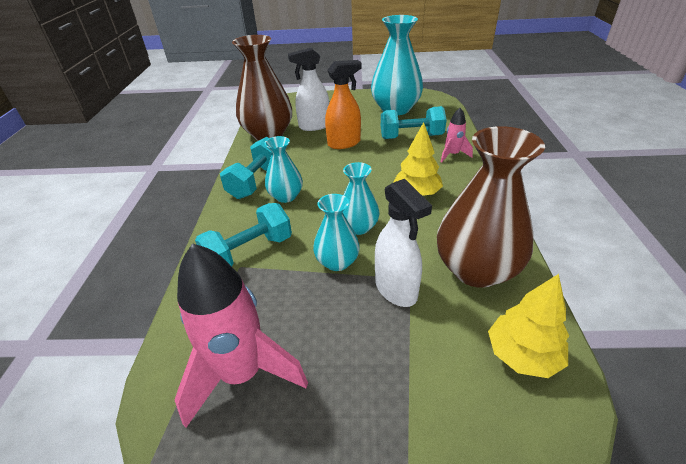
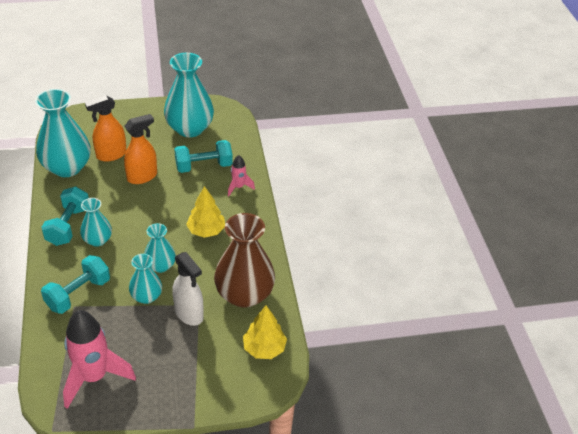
camera: 15 degrees left, 5 degrees up
brown vase [232,35,292,141] -> turquoise vase [35,89,91,177]
white spray bottle [288,48,330,131] -> orange spray bottle [85,95,127,162]

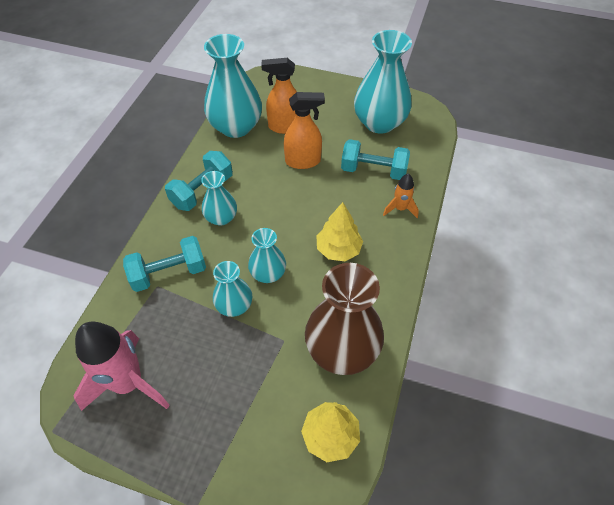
camera: 30 degrees right, 10 degrees up
white spray bottle [173,252,204,326] -> none
pink rocket [228,155,255,196] -> orange rocket [383,173,419,218]

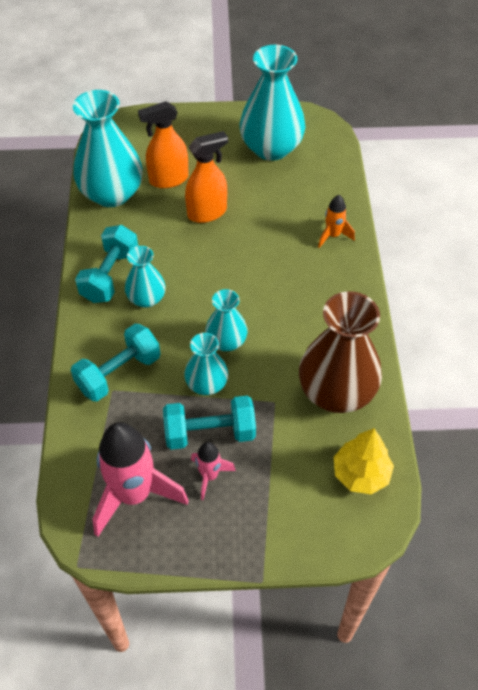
camera: 20 degrees left, 0 degrees up
yellow tree [317,202,363,261] -> none
turquoise dumbbell [341,139,410,180] -> turquoise dumbbell moved to [163,396,256,450]
none -> pink rocket [191,442,236,500]

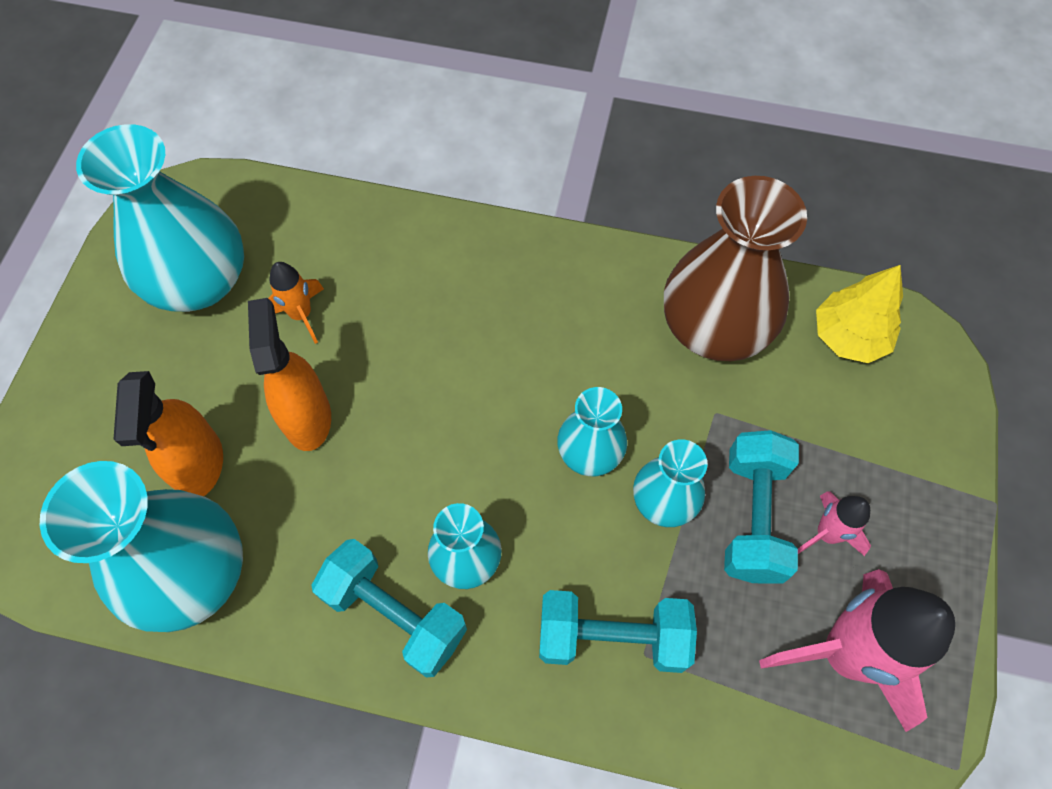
camera: 75 degrees left, 10 degrees up
turquoise dumbbell [71,324,160,401] -> turquoise dumbbell turned 60 degrees counterclockwise [539,590,697,673]
orange rocket [318,195,355,248] -> orange rocket moved to [268,262,324,344]

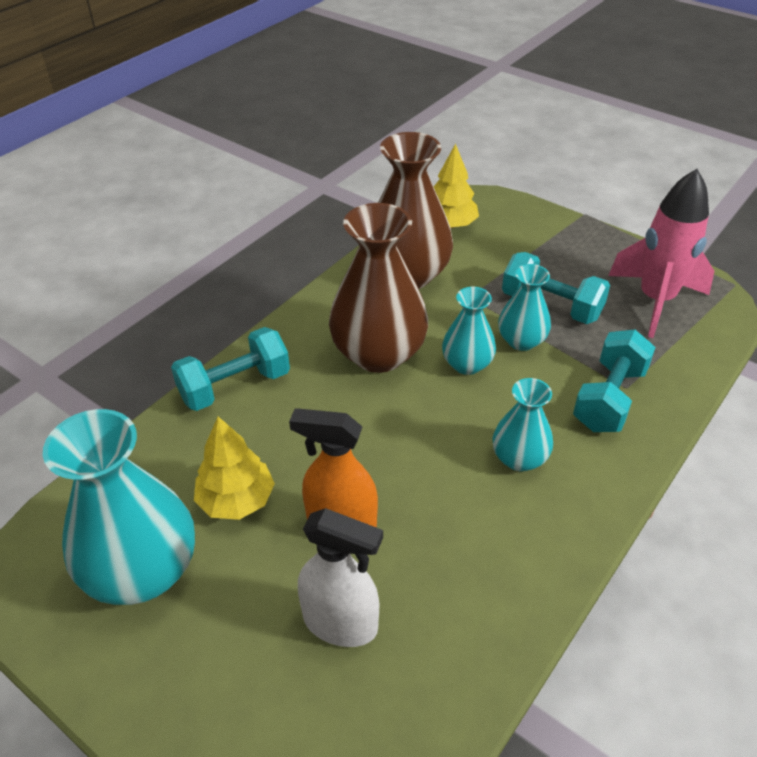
camera: 65 degrees left, 20 degrees down
turquoise vase [40,461,243,632] -> none
orange spray bottle [114,371,223,496] -> white spray bottle [298,508,383,647]
orange rocket [268,262,324,344] -> yellow tree [194,417,275,520]
turquoise dumbbell [311,539,467,678] -> turquoise dumbbell moved to [171,327,290,411]
pink rocket [798,492,871,556] -> none
none -> brown vase [329,203,428,373]

